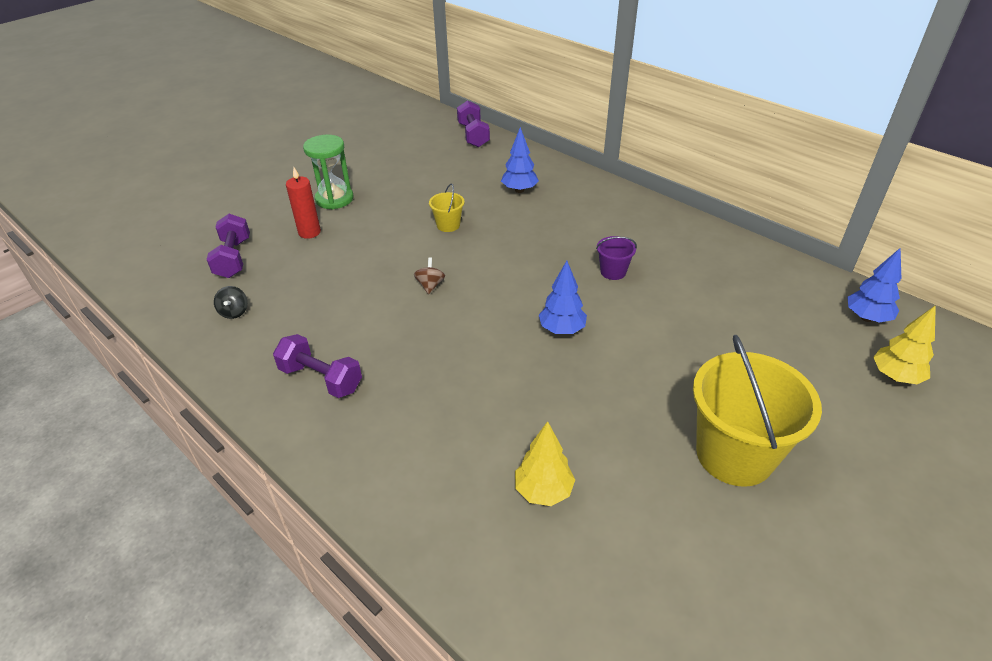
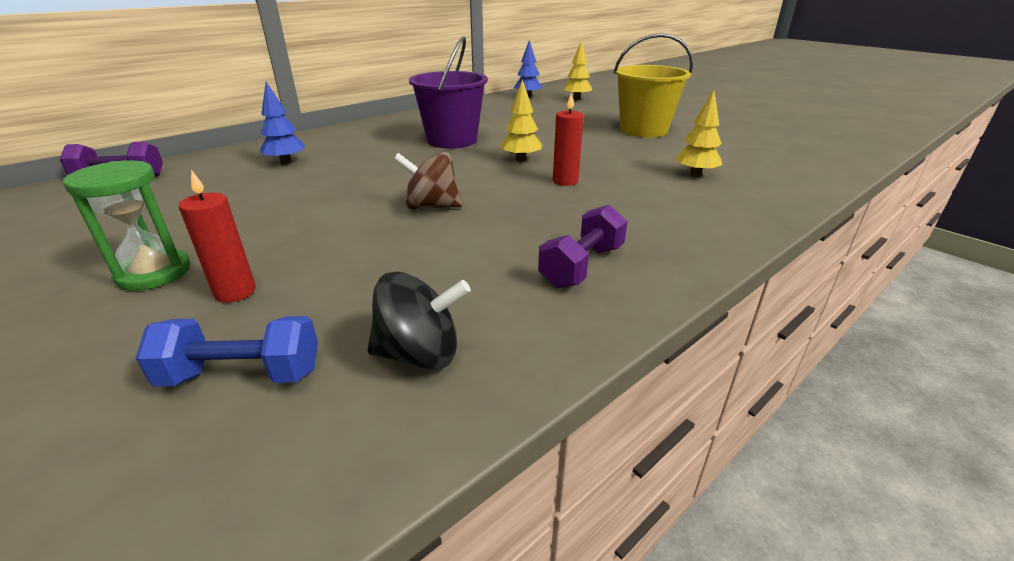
camera: 85 degrees left, 10 degrees down
purple dumbbell [207,214,250,278] -> blue dumbbell [136,316,318,386]
black spinning top [214,286,248,319] -> black spinning top [368,272,471,370], size x1.83
brown spinning top [414,257,445,294] -> brown spinning top [393,152,463,210], size x1.83
yellow bucket [429,183,464,232] -> none
blue tree [539,261,587,334] -> yellow tree [500,79,542,162]
purple bucket [596,236,637,280] -> purple bucket [409,36,488,149], size x2.24
none -> red candle [553,93,584,186]

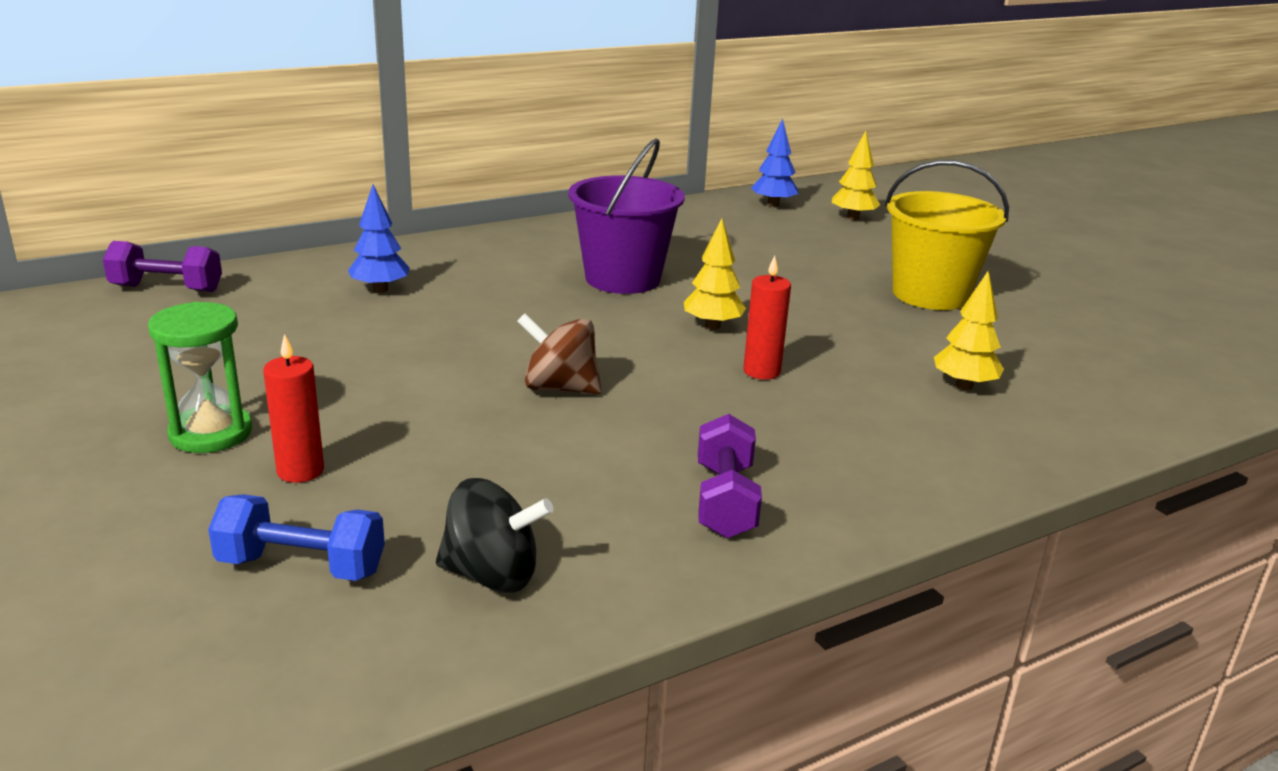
camera: 10 degrees right, 5 degrees down
purple dumbbell [538,204,628,288] -> purple dumbbell turned 45 degrees counterclockwise [698,414,762,538]

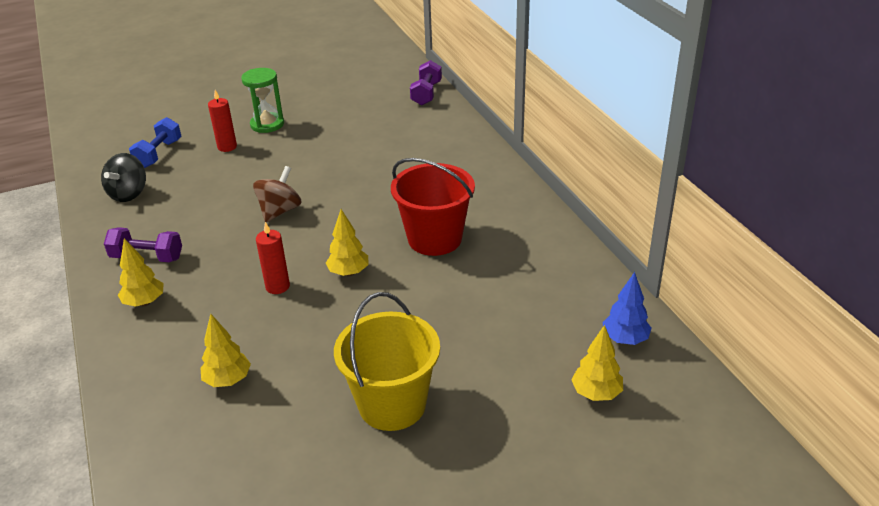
camera: 100 degrees right, 10 degrees up
blue tree [348,184,410,293] -> none
purple bucket [568,138,685,294] -> red bucket [391,158,475,256]
none -> yellow tree [118,238,164,307]

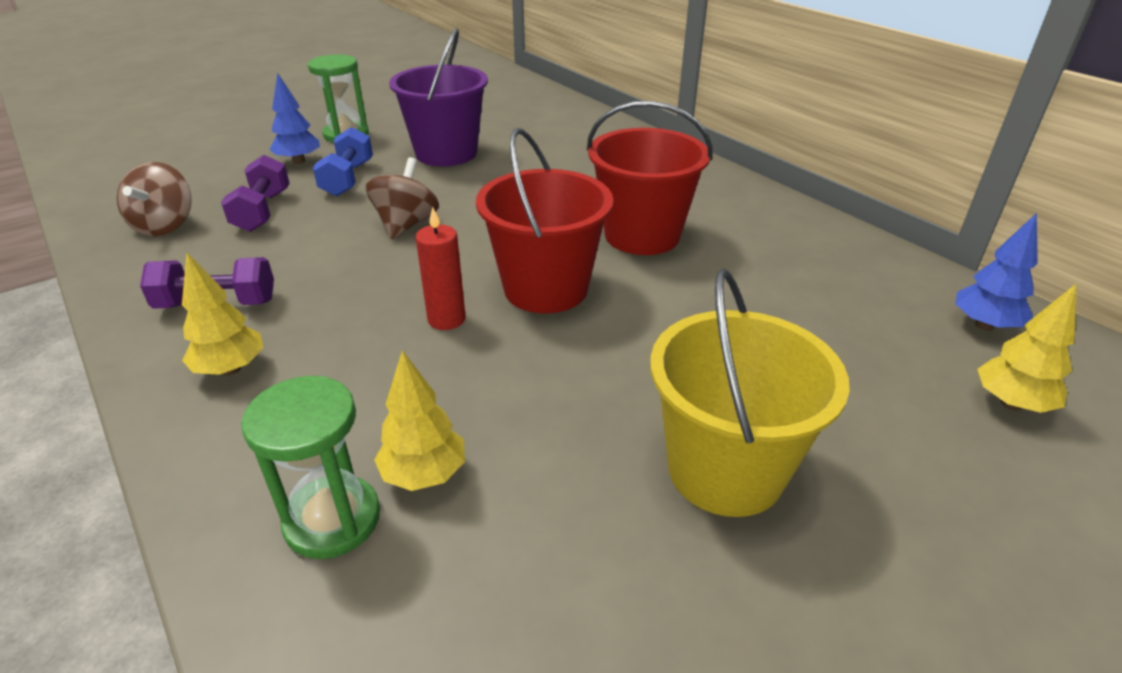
camera: 15 degrees left, 0 degrees up
black spinning top [101,153,146,202] -> brown spinning top [117,162,192,236]
blue dumbbell [129,117,182,168] -> blue dumbbell moved to [313,127,373,196]
red candle [208,90,237,152] -> blue tree [270,72,320,164]
yellow tree [326,209,368,276] -> red bucket [476,128,613,313]
purple dumbbell [410,60,442,105] -> purple dumbbell moved to [221,155,290,232]
none -> green hourglass [241,376,380,559]
none -> purple bucket [389,28,488,166]

